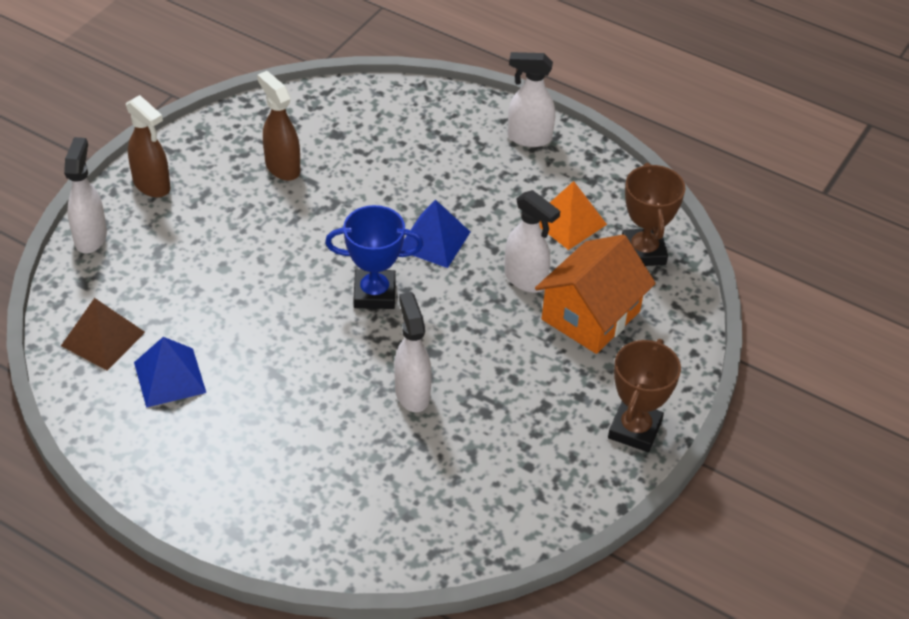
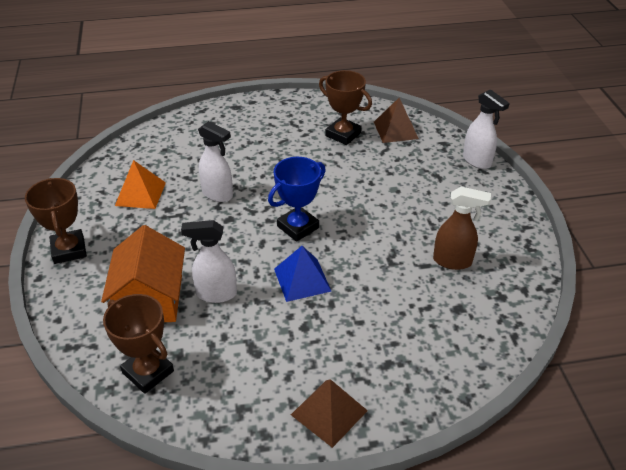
camera: 140 degrees right, 5 degrees down
brown spray bottle [126,95,170,197] -> none
blue pyramid [134,337,206,408] -> brown trophy [319,70,372,145]
white spray bottle [508,52,555,147] -> brown pyramid [291,379,368,448]
orange pyramid [540,181,607,250] -> orange pyramid moved to [115,160,166,209]

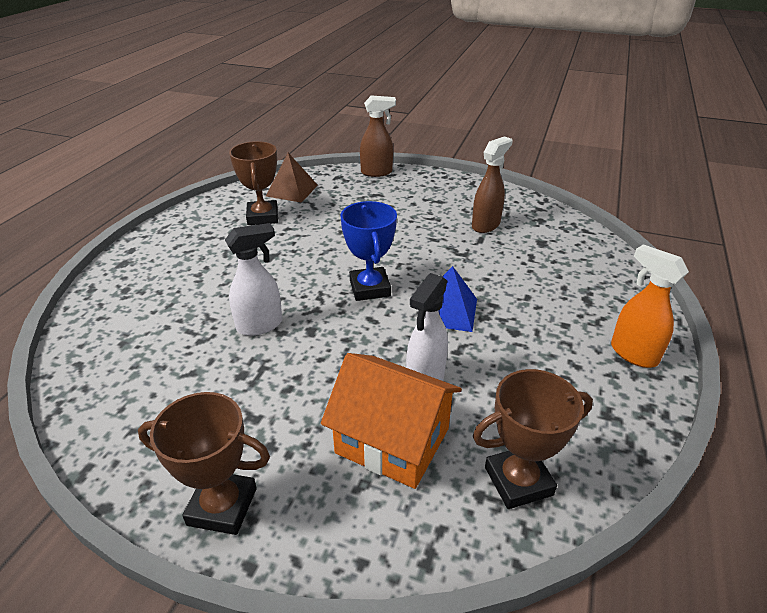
camera: 60 degrees left, 5 degrees down
orange pyramid [115,160,166,209] -> none
brown pyramid [291,379,368,448] -> orange spray bottle [611,244,689,368]
brown trophy [319,70,372,145] -> brown trophy turned 75 degrees counterclockwise [229,141,278,225]
white spray bottle [463,89,510,169] -> brown spray bottle [360,95,396,177]

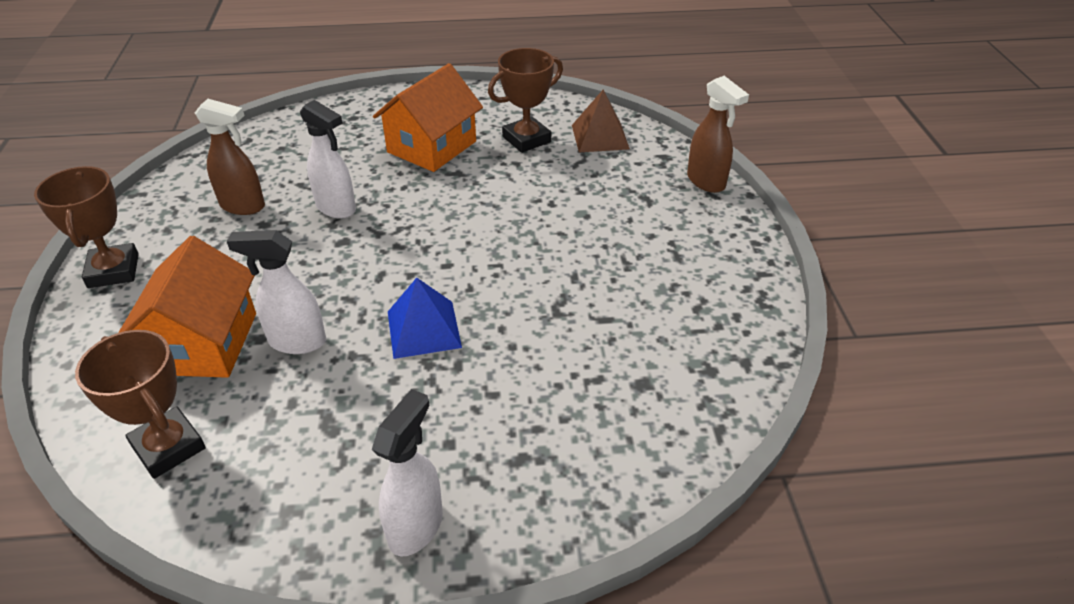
camera: 65 degrees right, 5 degrees up
blue trophy [340,201,397,301] -> none
brown spray bottle [472,136,512,233] -> brown spray bottle moved to [195,99,265,215]
orange spray bottle [611,244,689,368] -> white spray bottle [372,389,443,556]
none -> orange house [373,63,483,172]

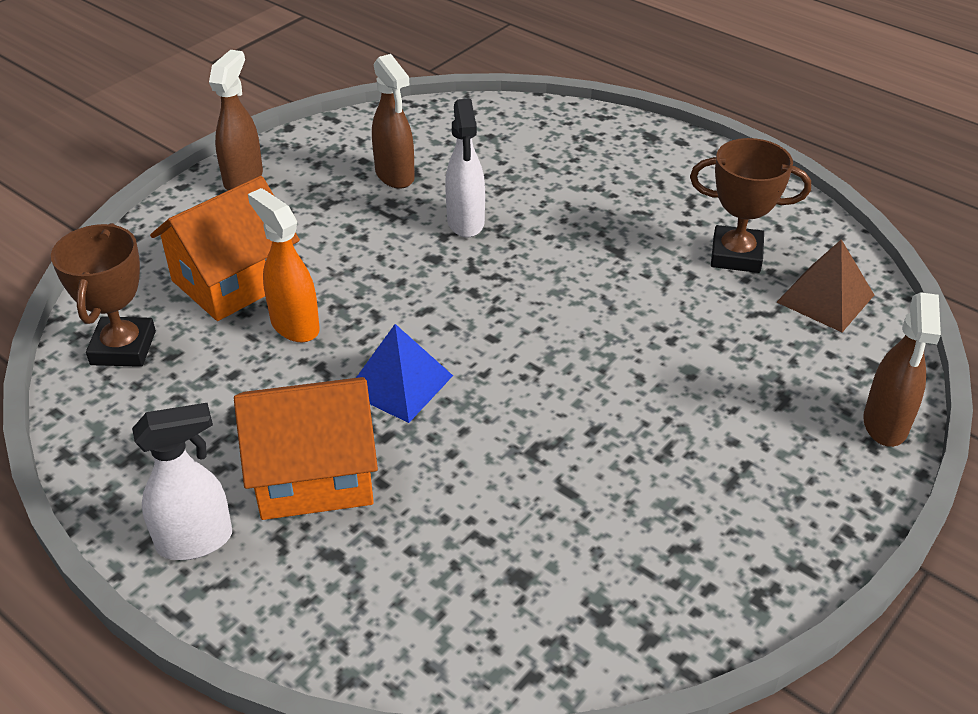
camera: 45 degrees right, 0 degrees up
brown trophy [34,166,139,288] -> brown spray bottle [209,50,263,190]
white spray bottle [227,230,326,354] -> orange spray bottle [248,188,320,342]
orange house [373,63,483,172] -> orange house moved to [234,377,378,520]

